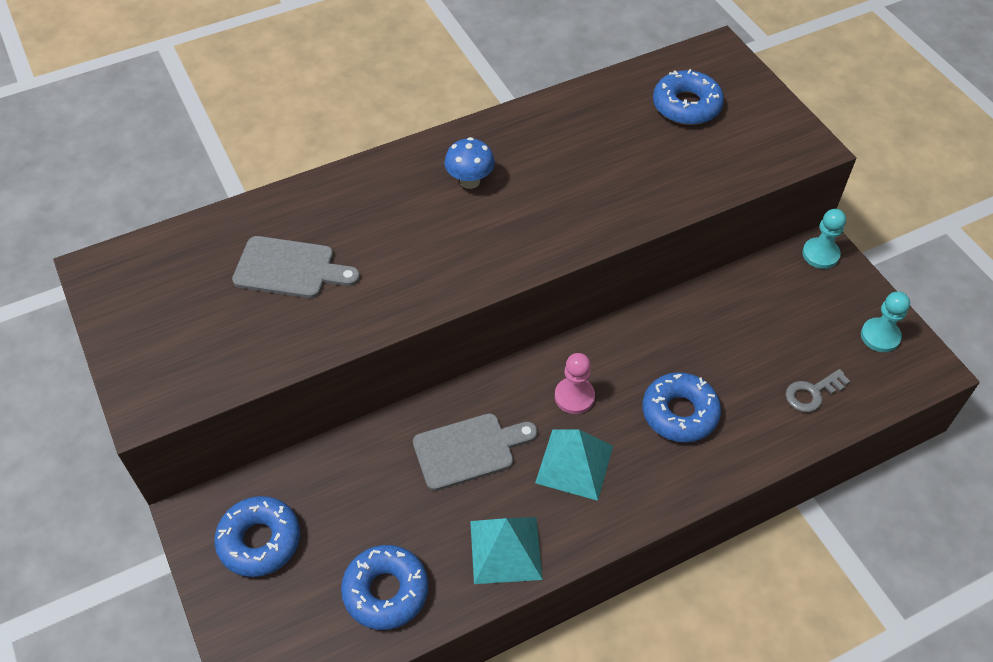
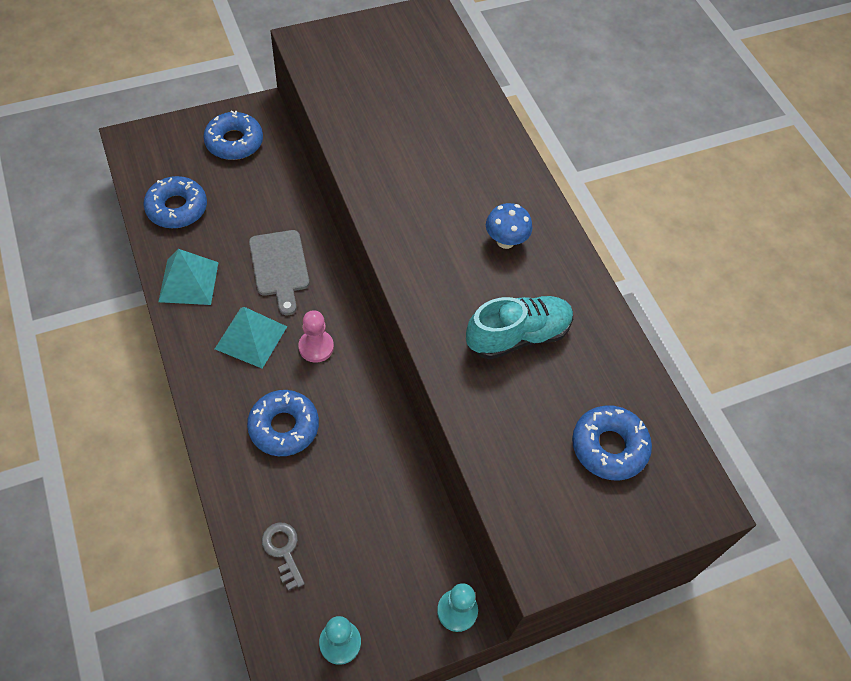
camera: 90 degrees right, 5 degrees up
grey cutting board [232,236,360,298] -> none
none -> turquoise shoe [466,296,573,359]

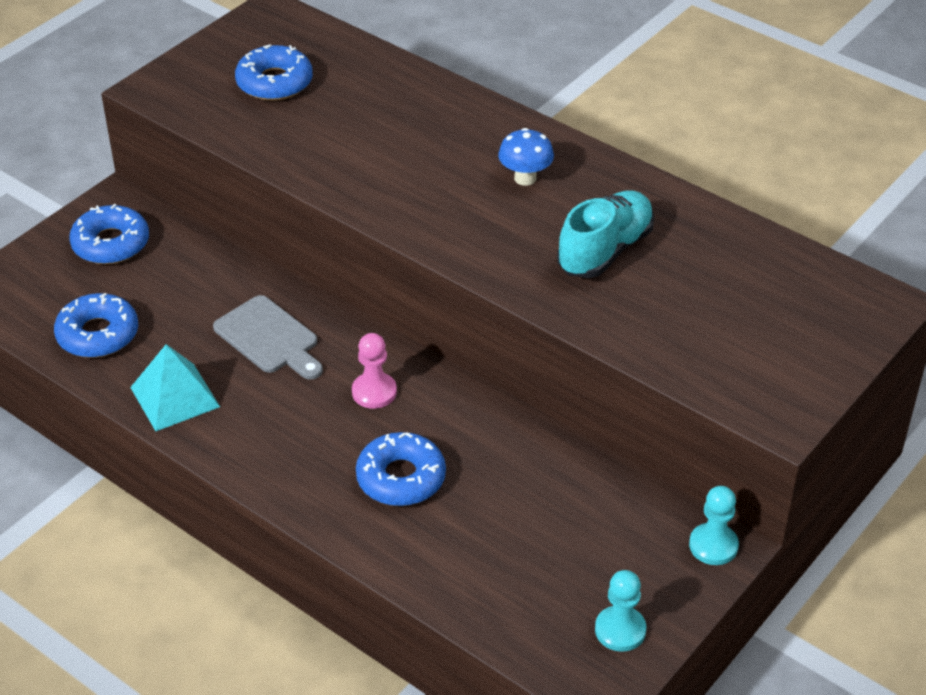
camera: 25 degrees left, 15 degrees down
turquoise pyramid [215,307,287,369] -> none
grey key [262,522,305,590] -> none
blue donut [572,405,652,480] -> blue donut moved to [235,44,313,101]

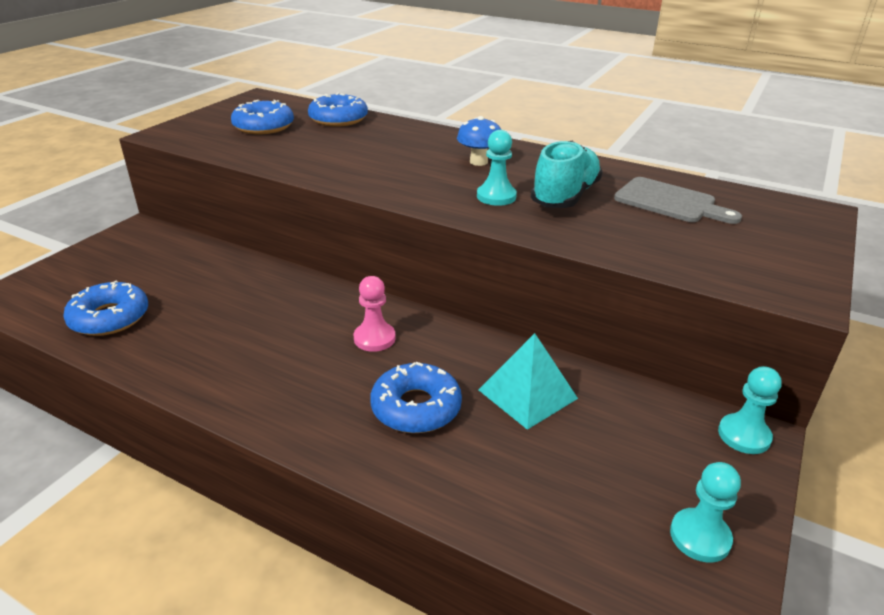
camera: 10 degrees left, 10 degrees down
blue donut [69,204,149,264] -> blue donut moved to [308,93,368,127]
turquoise pyramid [130,344,220,431] -> turquoise pyramid moved to [479,333,578,430]
grey cutting board [213,295,323,380] -> grey cutting board moved to [614,177,742,224]
none -> turquoise pawn [477,130,517,206]

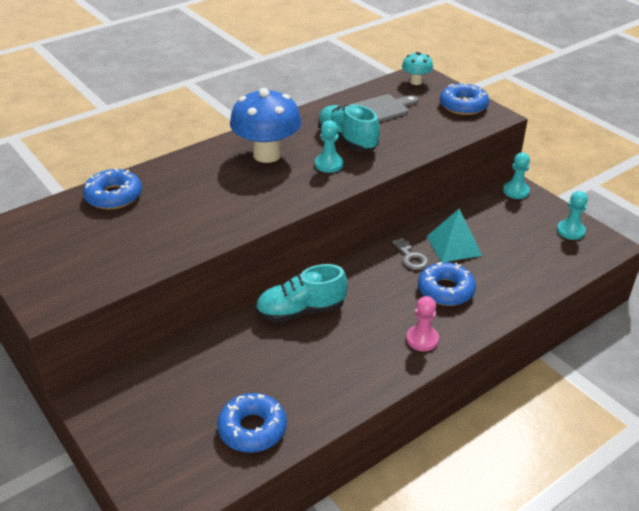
camera: 65 degrees left, 5 degrees up
blue donut [231,100,294,134] -> blue donut moved to [440,82,489,115]
pink pawn [354,276,396,352] -> pink pawn moved to [406,296,439,351]
blue mushroom [457,116,501,166] -> blue mushroom [230,88,302,163], size x1.95
none -> turquoise shoe [256,264,347,323]
none -> grey key [392,238,429,270]
none -> turquoise mushroom [402,52,433,85]

